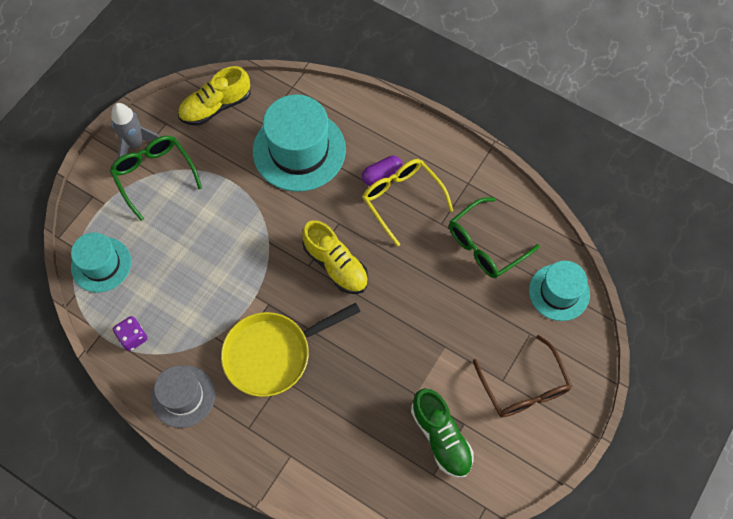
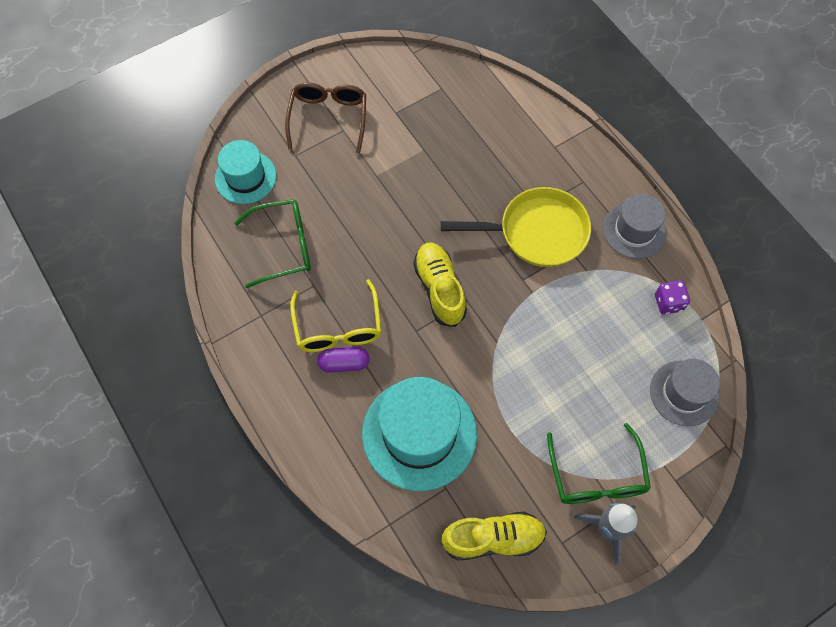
camera: 155 degrees left, 0 degrees up
turquoise hat [71,232,131,293] -> grey hat [650,359,720,426]
green shoe [411,388,474,478] -> none

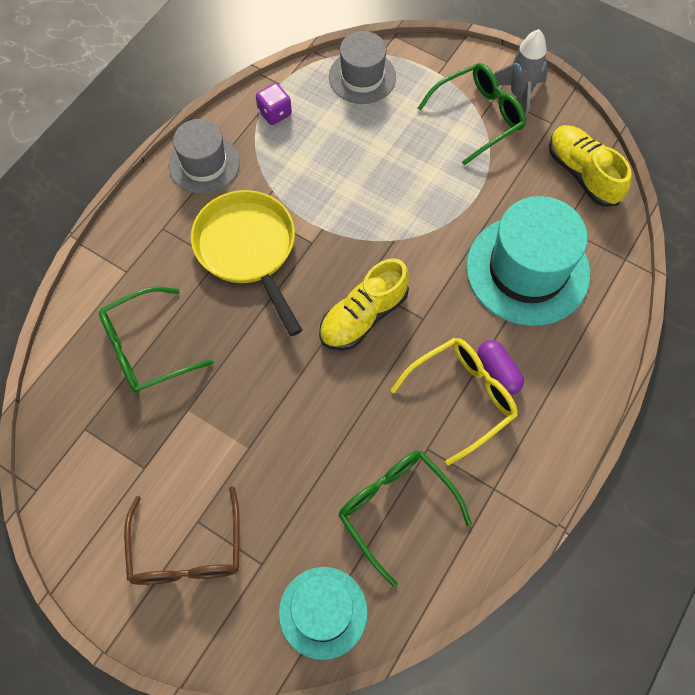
camera: 115 degrees left, 0 degrees up
brown glasses [285,83,366,154] -> brown glasses turned 75 degrees counterclockwise [124,486,240,585]
none -> green glasses [99,286,214,393]

